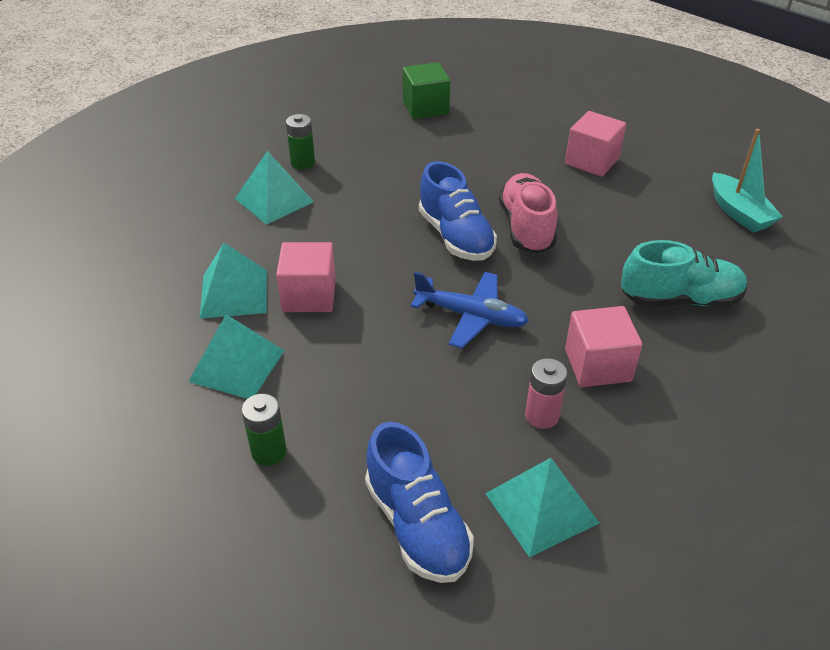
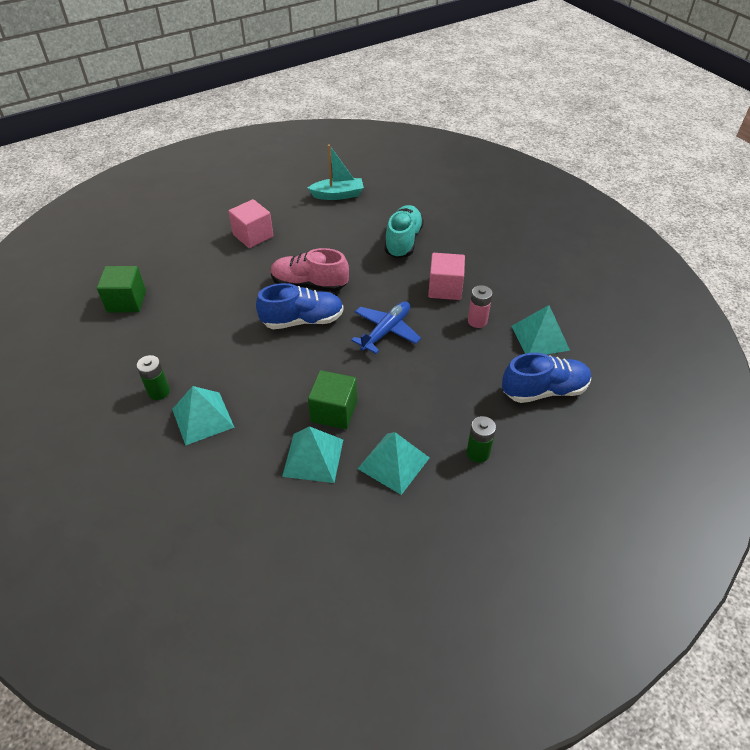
camera: 75 degrees left, 5 degrees up
pink cube [276,242,336,312] -> green cube [308,370,357,429]

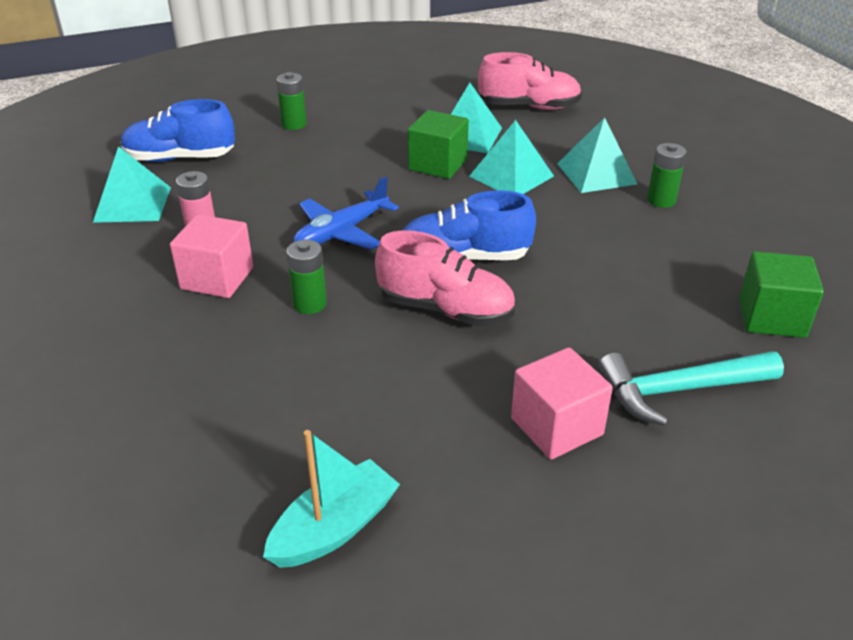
camera: 170 degrees left, 10 degrees down
turquoise boat [308,144,364,200] -> turquoise boat turned 135 degrees clockwise [263,430,400,568]
turquoise pyramid [358,432,430,495] -> turquoise pyramid moved to [469,120,554,194]
turquoise shoe [385,205,424,258] -> none
none -> green battery [286,240,327,314]
none -> pink shoe [478,52,582,110]
none -> turquoise hammer [598,351,784,426]

